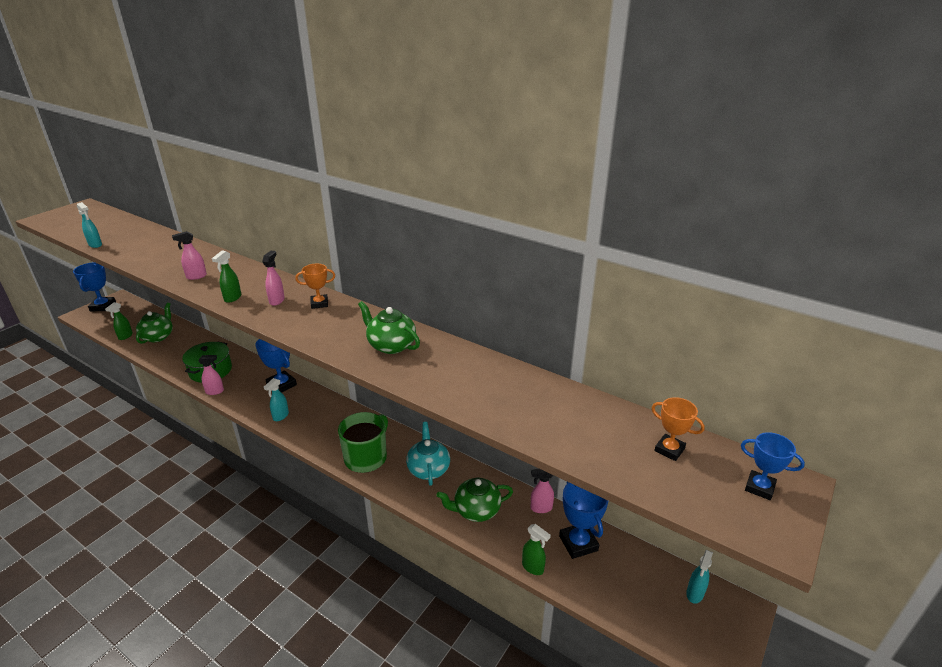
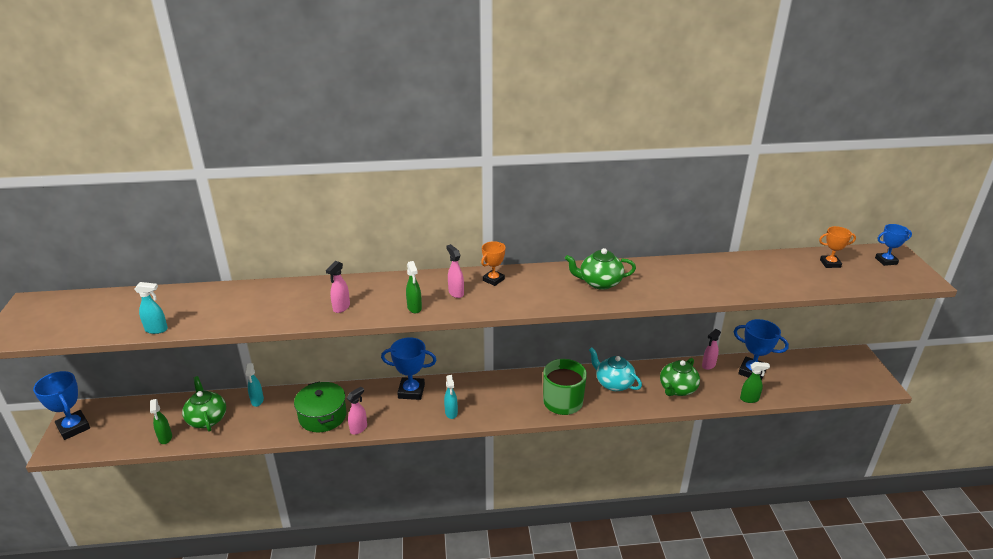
camera: 40 degrees left, 0 degrees up
turquoise spray bottle [686,550,713,604] -> turquoise spray bottle moved to [245,363,264,407]

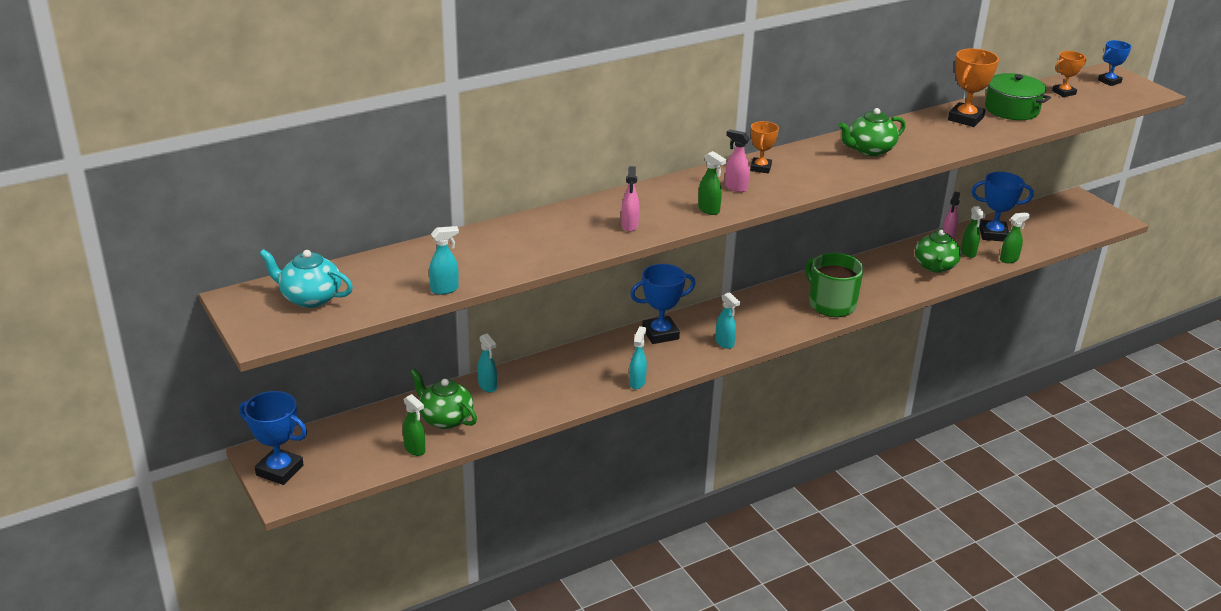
camera: 25 degrees left, 0 degrees up
green pot [294,381,347,433] -> green pot moved to [985,73,1051,120]
pink spray bottle [347,387,367,435] -> turquoise spray bottle [629,326,647,389]
turquoise teapot [589,348,642,391] -> turquoise teapot moved to [259,249,353,308]
none -> orange trophy [948,48,999,127]
none -> green spray bottle [961,206,985,258]

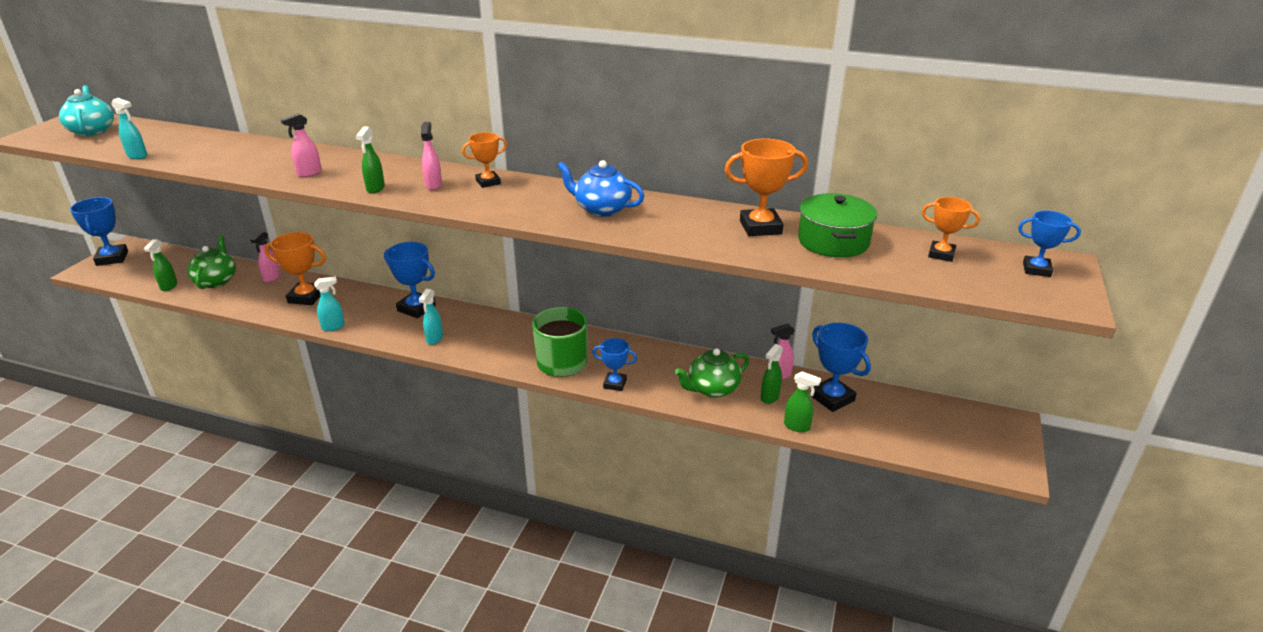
camera: 50 degrees right, 0 degrees up
turquoise spray bottle [478,333,497,393] -> pink spray bottle [250,231,280,282]
green teapot [838,108,906,156] -> blue teapot [557,160,644,217]
none -> orange trophy [265,232,326,305]
none -> blue trophy [592,338,637,391]

